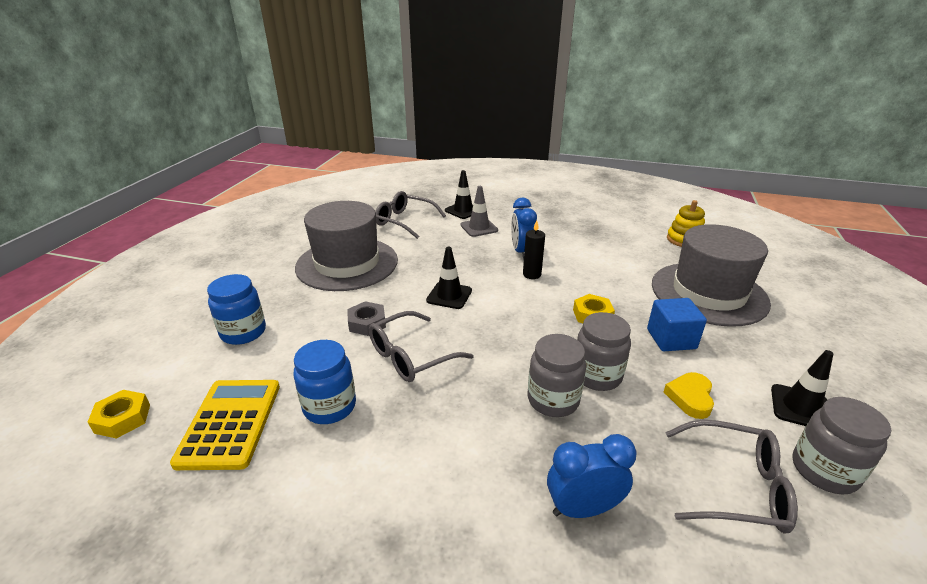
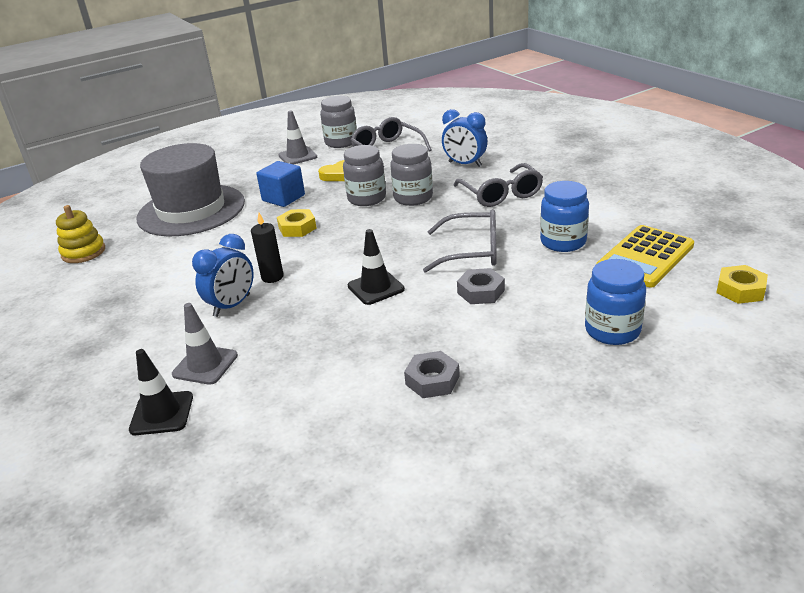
camera: 135 degrees left, 0 degrees up
grey hat [295,201,398,291] -> grey nut [404,351,460,398]
grey glasses [375,191,446,239] -> grey glasses moved to [453,163,543,207]
black traffic cone [771,350,833,426] -> grey traffic cone [278,111,317,165]

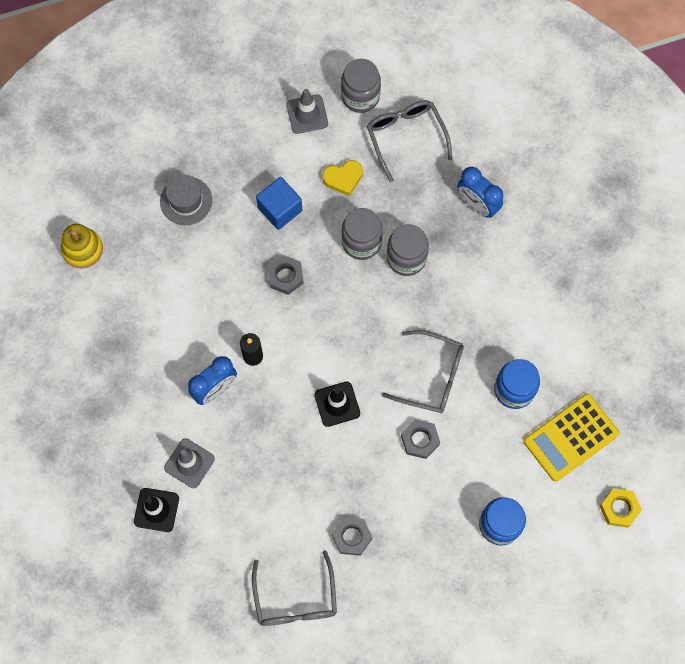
camera: 10 degrees right, 40 degrees up
grey hat [137,143,245,236] -> grey hat [160,175,212,225], size x0.48
yellow nut [277,209,317,237] -> grey nut [268,255,304,295]
grey glasses [453,163,543,207] -> grey glasses moved to [252,550,337,626]

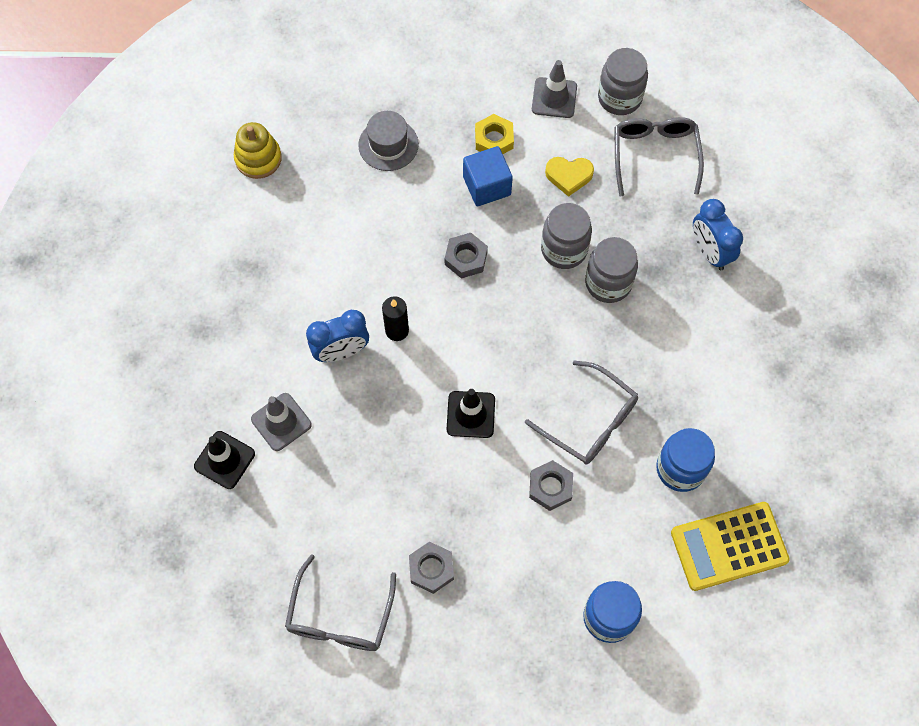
camera: 20 degrees right, 5 degrees down
yellow nut [600,488,642,528] -> yellow nut moved to [475,114,514,154]

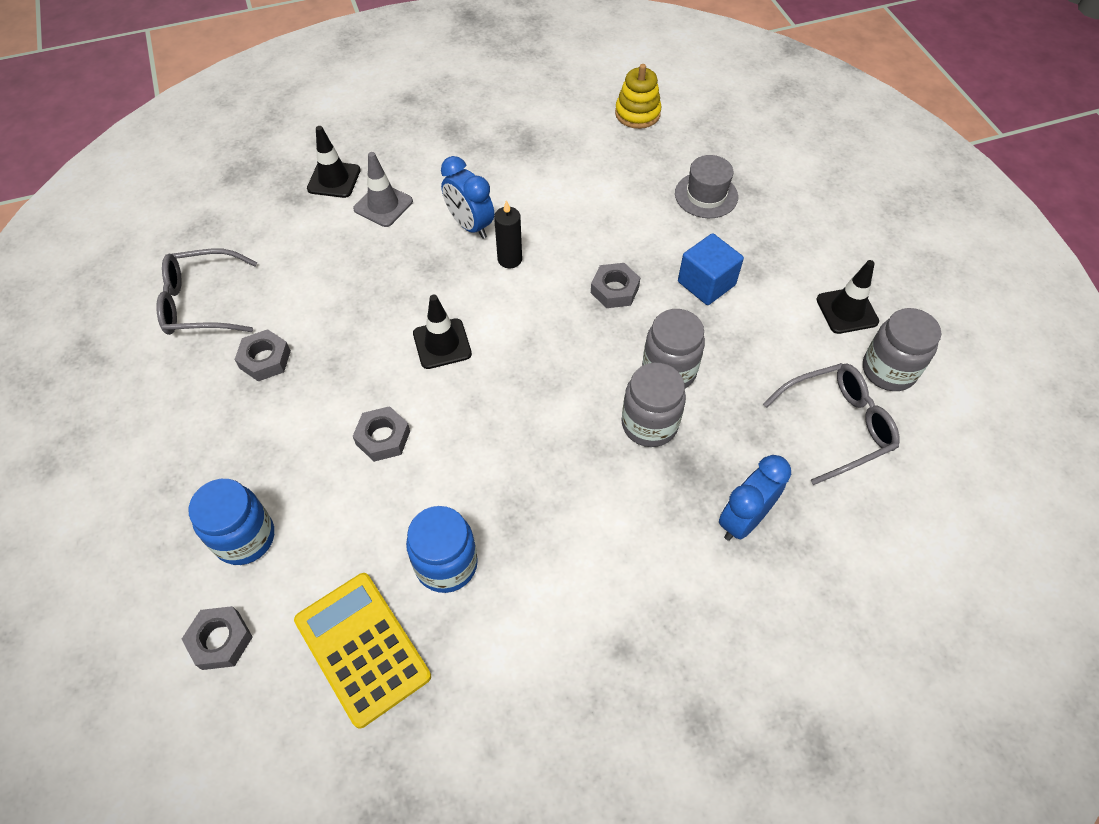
camera: 70 degrees right, 10 degrees down
yellow nut [475,114,514,154] -> none
grey glasses [525,360,638,465] -> none
grey traffic cone [532,60,577,118] -> black traffic cone [816,260,879,334]
yellow heart [545,157,594,197] -> none
none -> grey nut [182,606,253,670]

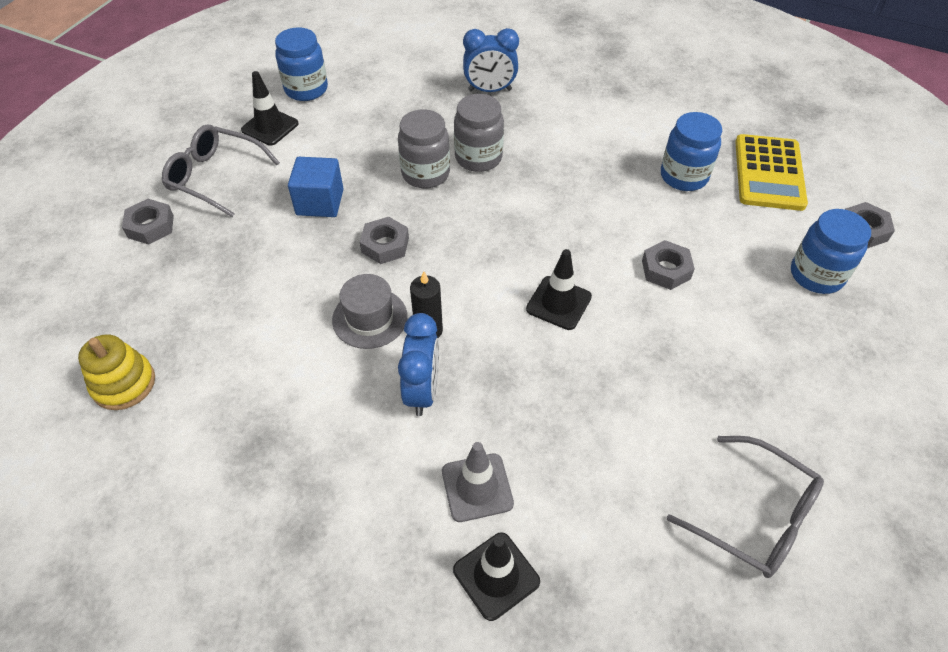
camera: 135 degrees left, 5 degrees down
grey nut [234,329,291,381] -> grey nut moved to [122,199,174,245]
grey hat [675,155,738,218] -> grey hat moved to [332,274,407,349]
grey glasses [763,363,900,485] -> grey glasses moved to [162,124,280,217]
grey jar [863,308,941,391] -> blue jar [275,27,328,101]

